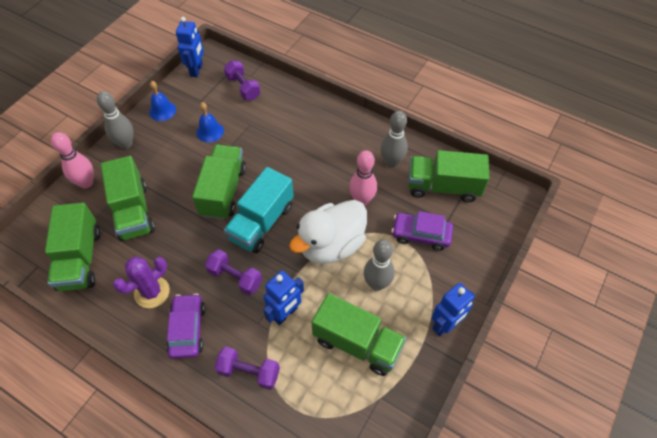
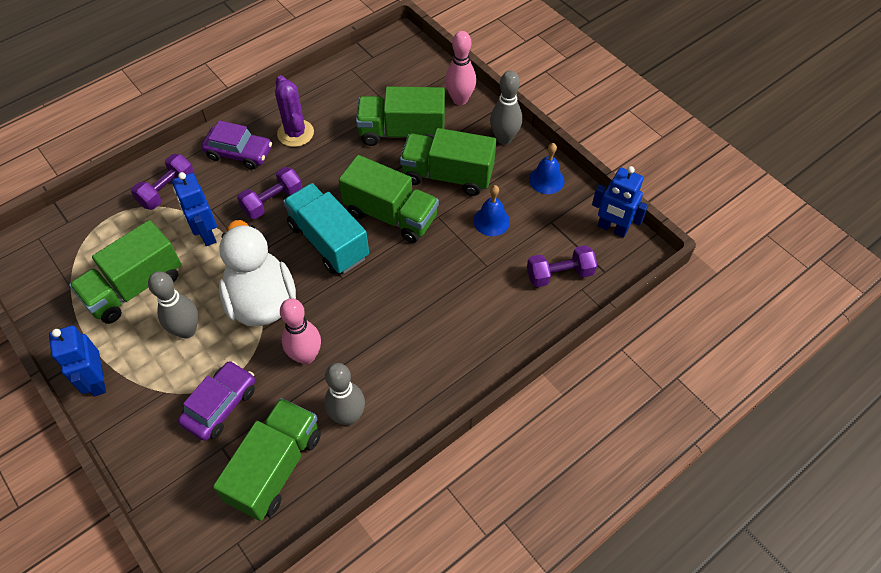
camera: 110 degrees right, 0 degrees up
green truck [45,203,101,291] -> green truck moved to [400,128,496,196]

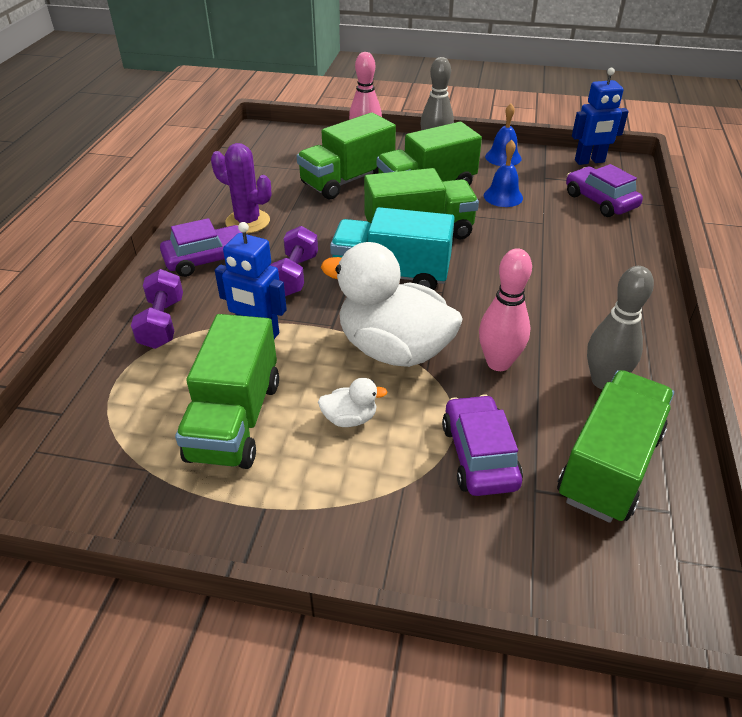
camera: 40 degrees left, 15 degrees down
blue robot [49,326,106,397] -> none
grey bowling pin [148,271,198,339] -> white duck [318,378,388,427]
green truck [213,398,321,521] -> green truck turned 45 degrees clockwise [557,370,674,523]
purple dumbbell [527,245,597,287] -> purple car [566,164,643,217]

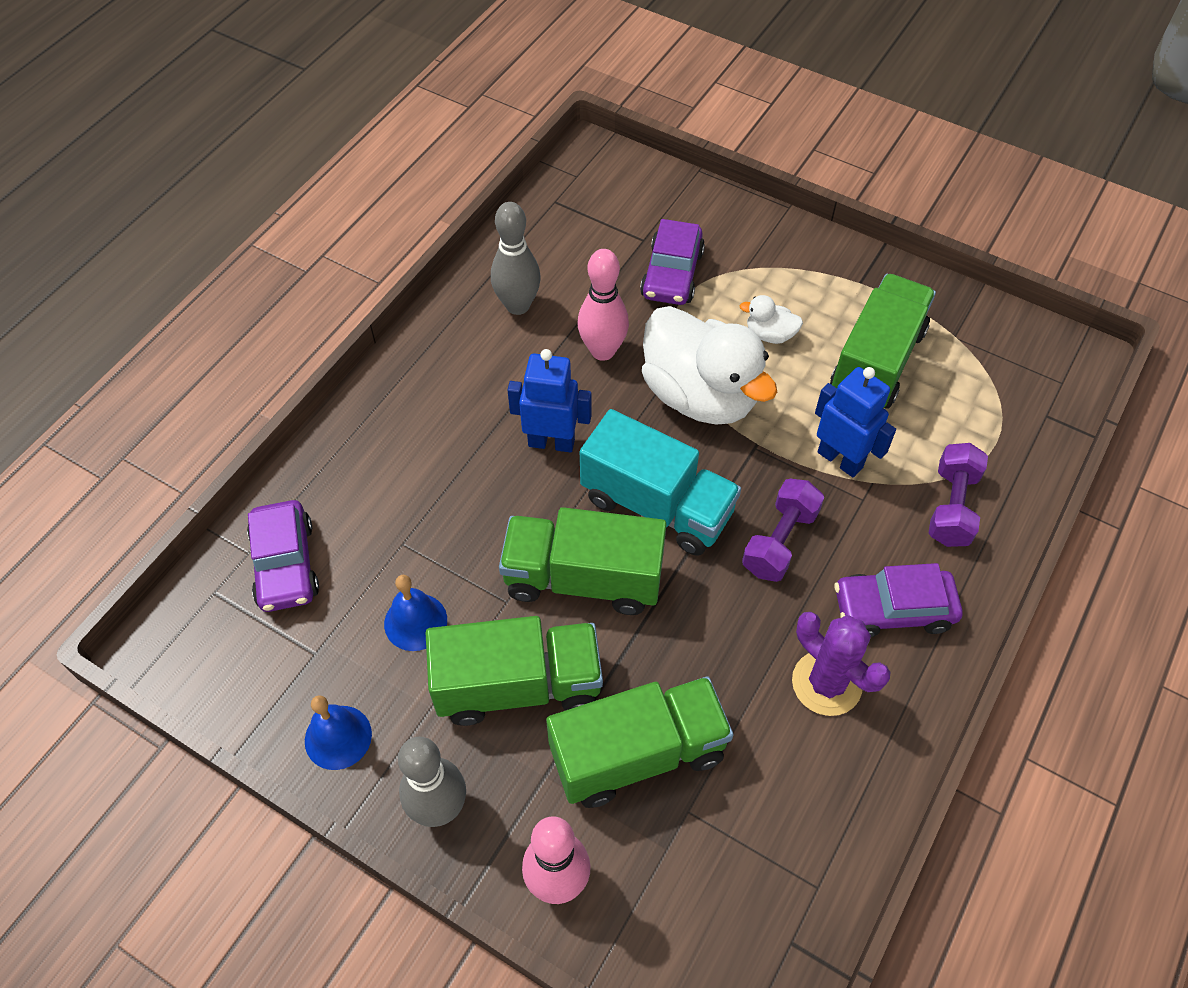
camera: 160 degrees left, 15 degrees up
green truck [557,370,674,523] -> none
blue robot [572,68,629,165] -> blue robot moved to [507,349,592,453]

